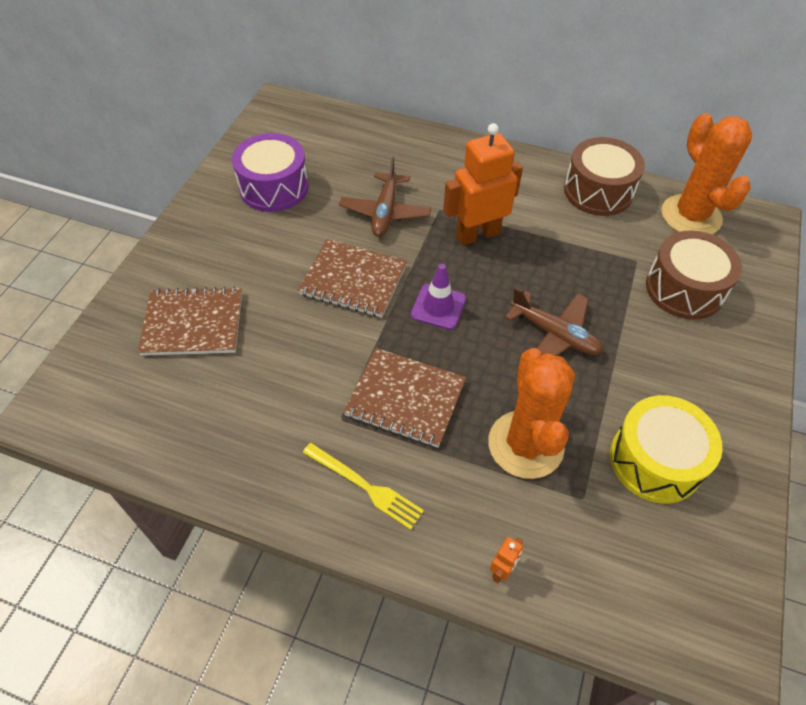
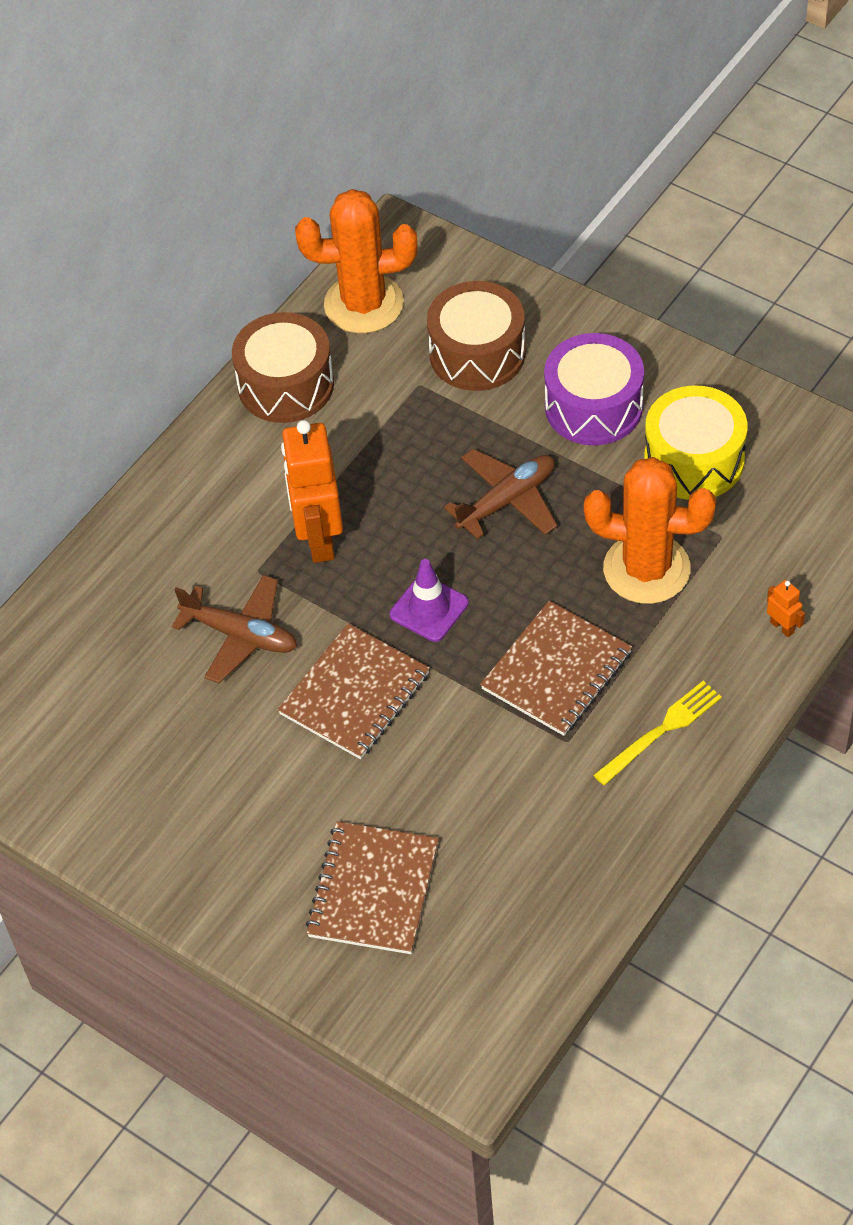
camera: 70 degrees left, 0 degrees up
purple drum [232,133,309,212] -> purple drum moved to [544,333,644,445]

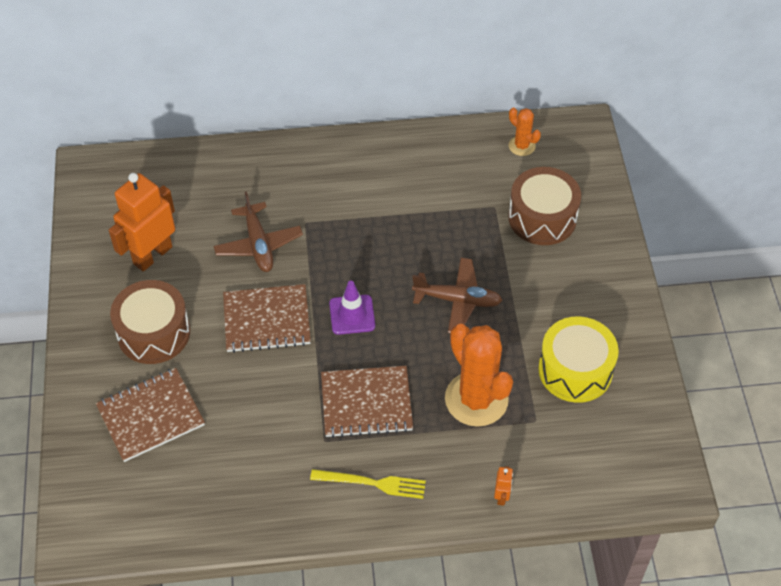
camera: 45 degrees right, 0 degrees up
brown drum [232,312,334,423] -> brown drum moved to [110,280,190,364]
orange robot [281,420,343,563] -> orange robot moved to [109,173,175,272]
orange cactus [295,189,418,333] -> orange cactus [508,108,541,156], size x0.49
purple drum [544,333,644,445] -> none

